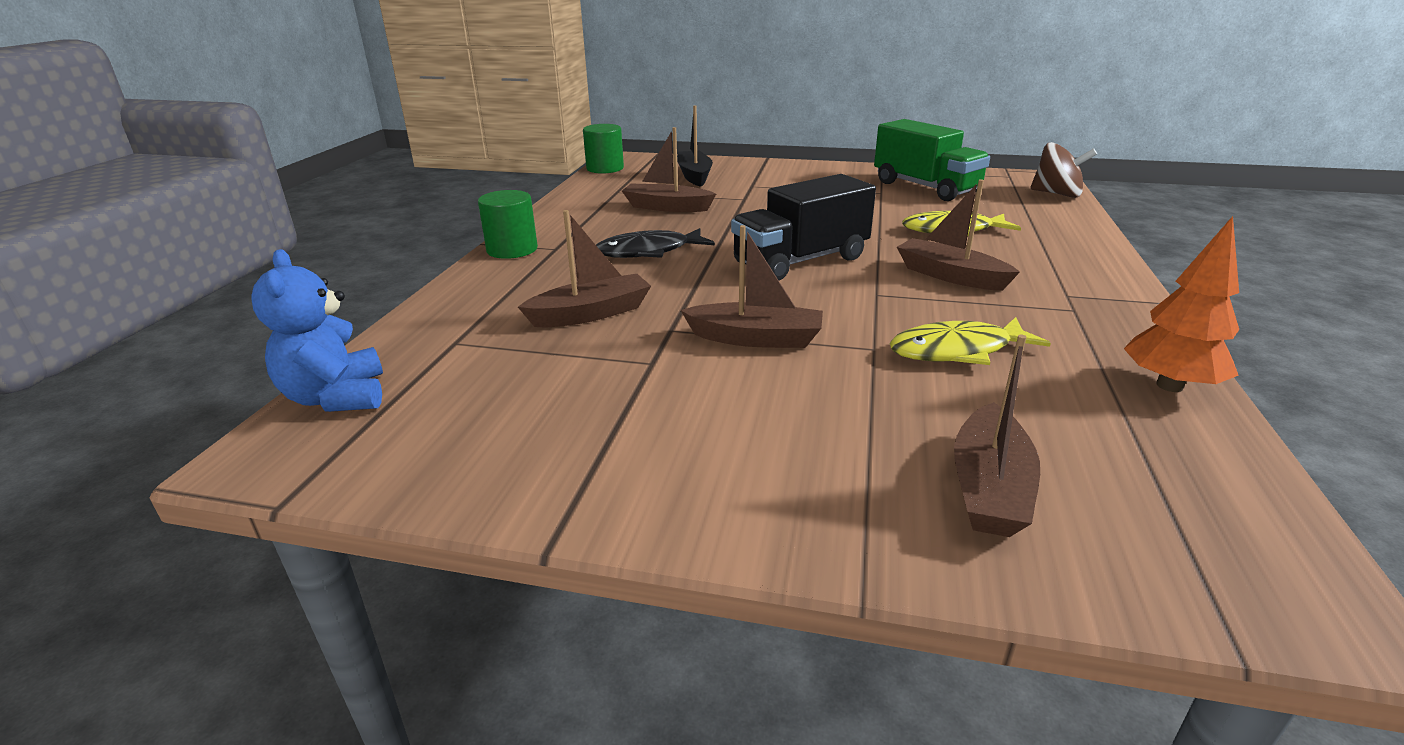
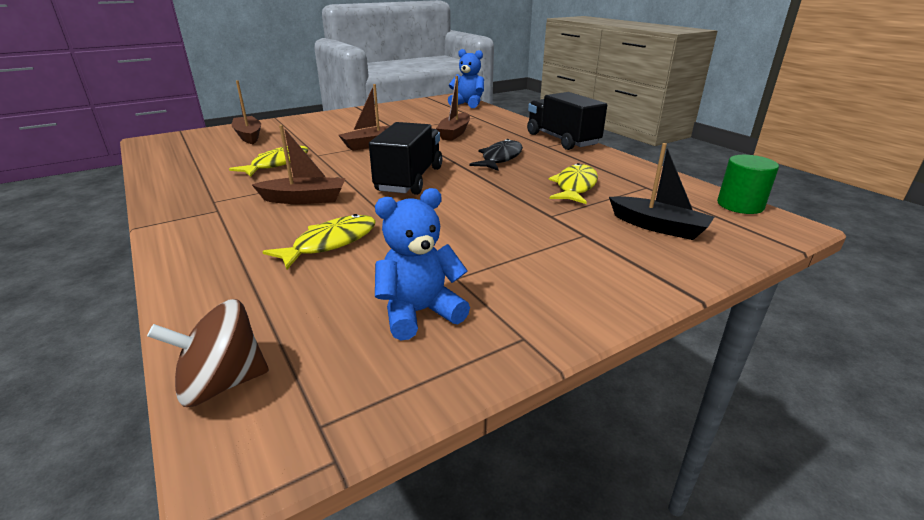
camera: 135 degrees right, 0 degrees up
green cylinder [478,190,538,259] -> black truck [527,92,607,150]
brown boat [622,127,716,212] -> yellow fish [549,163,598,204]
green truck [874,119,990,201] -> blue teddy bear [375,188,470,340]
orange tree [1124,216,1239,392] -> none

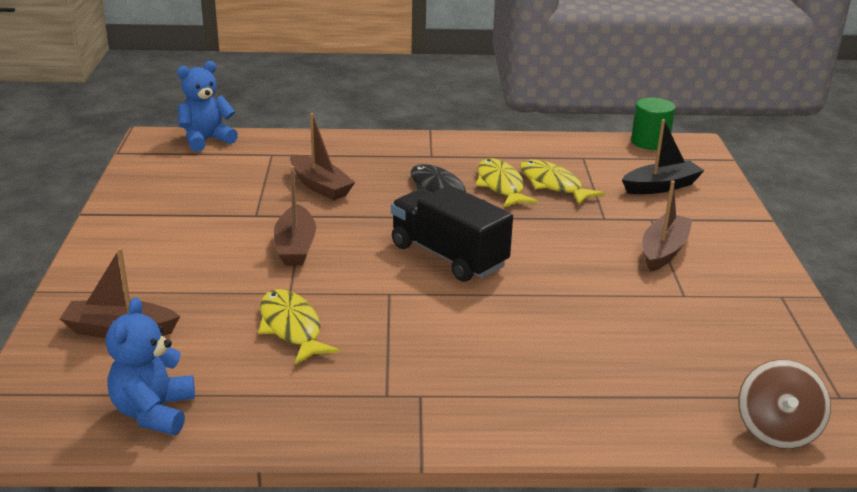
camera: 60 degrees left, 0 degrees up
brown boat [252,125,346,204] -> brown boat moved to [642,181,693,272]
yellow fish [262,214,376,269] -> yellow fish moved to [476,158,538,208]
blue teddy bear [375,188,470,340] -> blue teddy bear moved to [106,297,195,435]
black truck [527,92,607,150] -> none

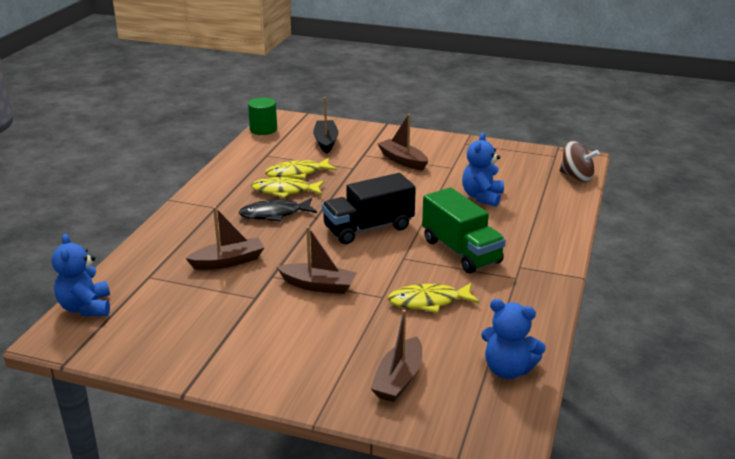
camera: 70 degrees left, 0 degrees up
none -> green truck [422,187,506,273]
none -> blue teddy bear [462,133,504,207]

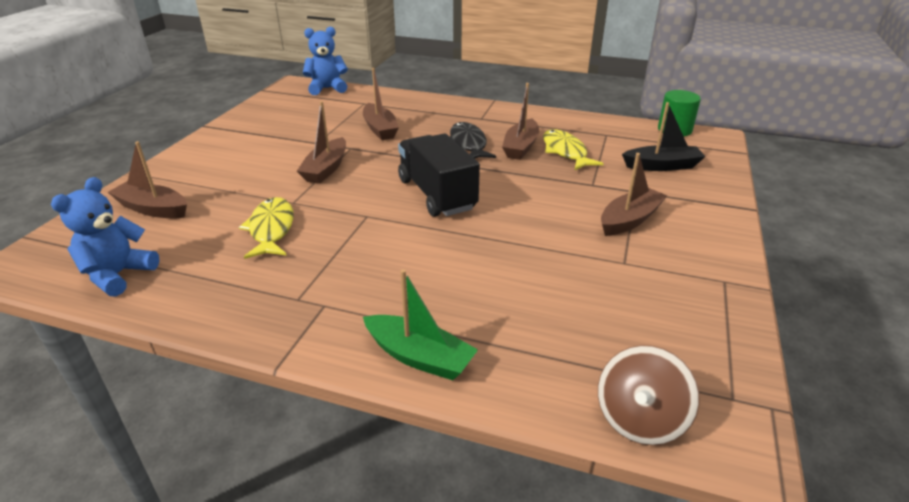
camera: 90 degrees right, 5 degrees up
yellow fish [251,177,325,198] -> brown boat [502,83,539,160]
green truck [422,187,506,273] -> none
blue teddy bear [462,133,504,207] -> none
none -> green boat [363,269,478,380]

